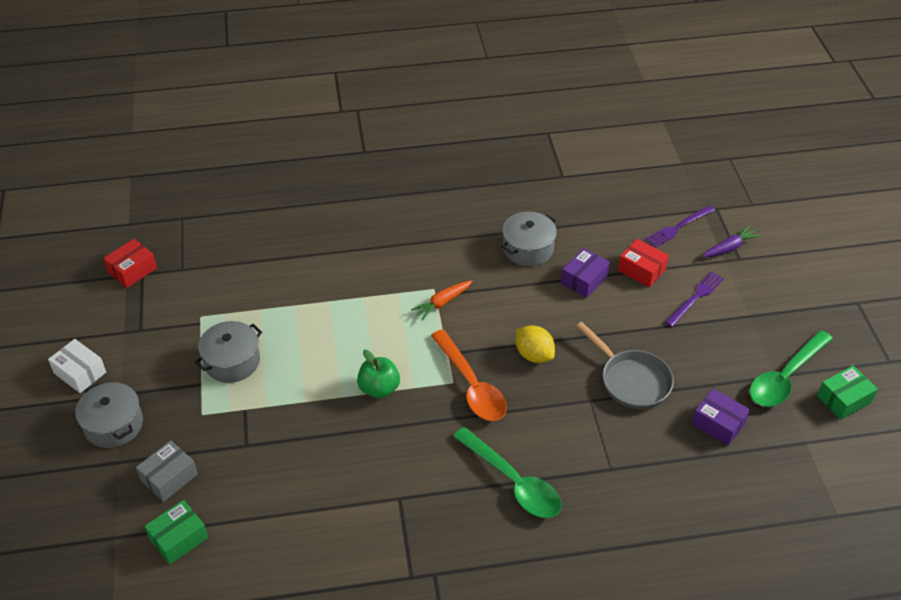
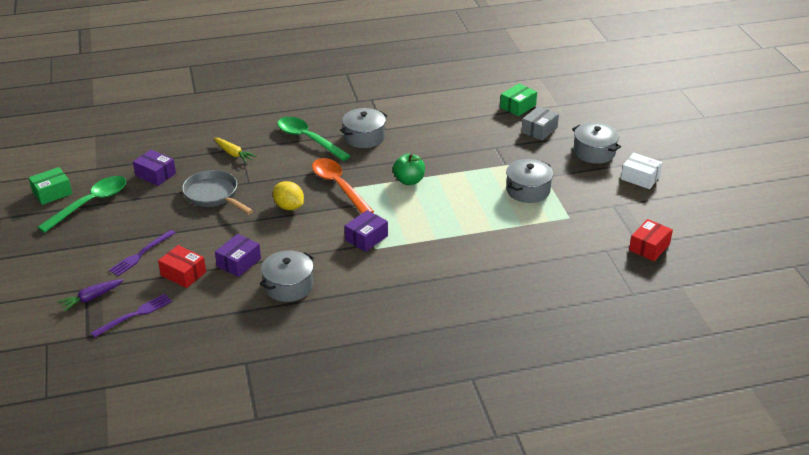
camera: 175 degrees right, 10 degrees down
orange carrot [411,280,472,321] -> purple box [345,210,388,252]
none -> yellow carrot [214,138,257,163]
none -> grey pot [340,108,388,148]

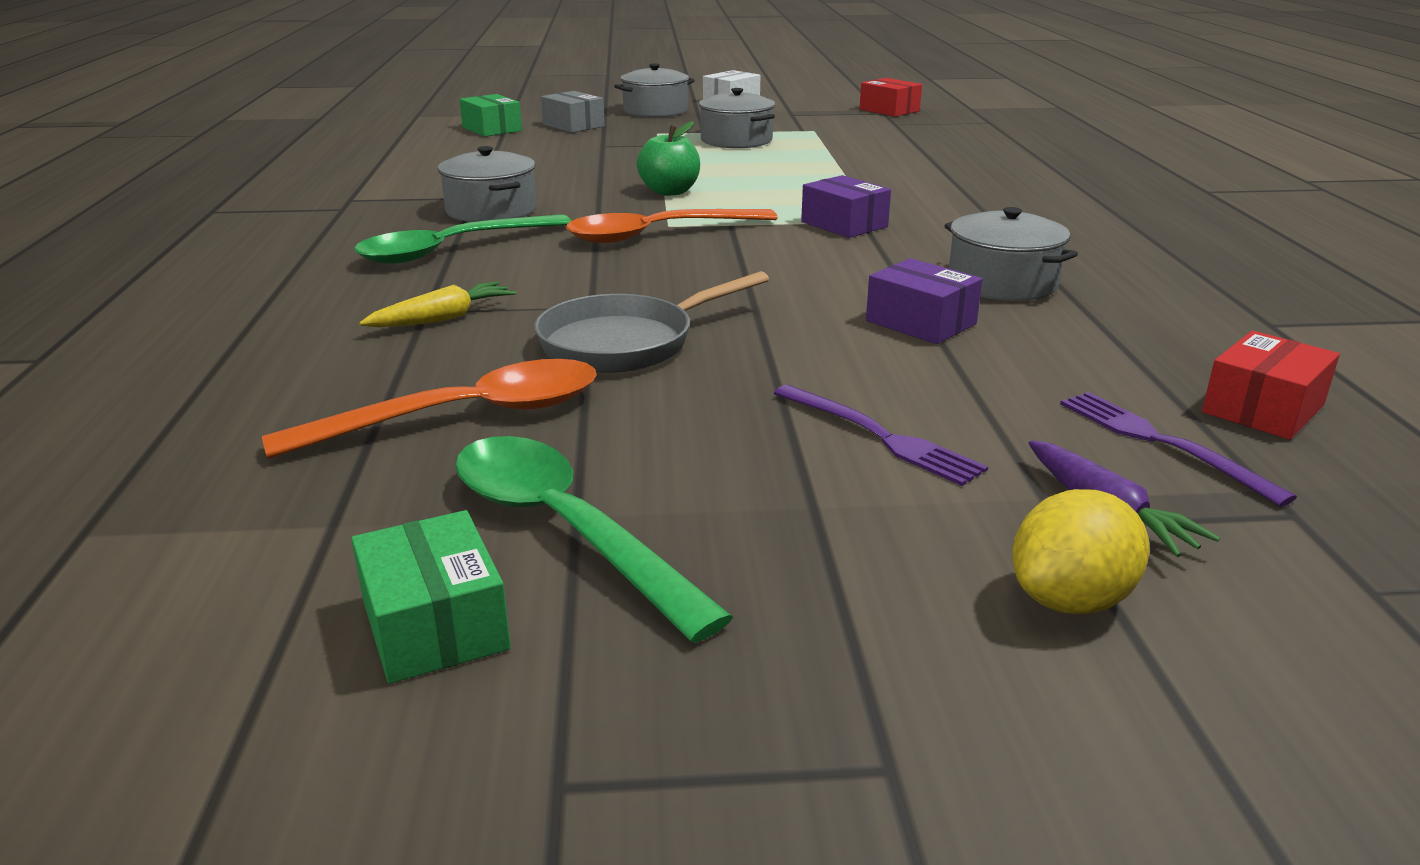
camera: 80 degrees left, 10 degrees down
purple box [133,150,176,186] -> orange spoon [262,359,597,459]
red box [158,245,206,288] -> red box moved to [1202,331,1340,440]
yellow lemon [273,181,304,210] -> yellow lemon moved to [1012,489,1150,614]

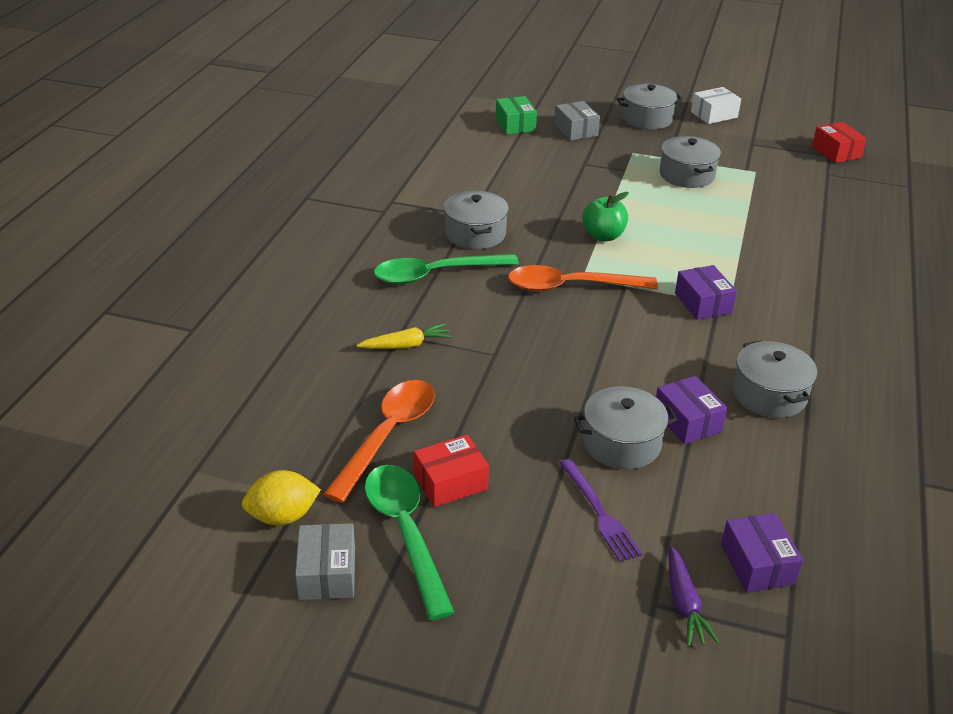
camera: 20 degrees right, 10 degrees up
orange spoon [262,359,597,459] -> orange spoon turned 60 degrees counterclockwise [323,380,435,503]
green box [351,510,511,684] -> grey box [295,523,355,600]
grey pan [534,271,769,373] -> none
yellow lemon [1012,489,1150,614] -> yellow lemon moved to [242,470,321,525]
purple fork [1060,392,1297,507] -> purple box [721,513,803,593]
red box [1202,331,1340,440] -> red box moved to [414,435,489,507]
none -> grey pot [574,386,677,469]

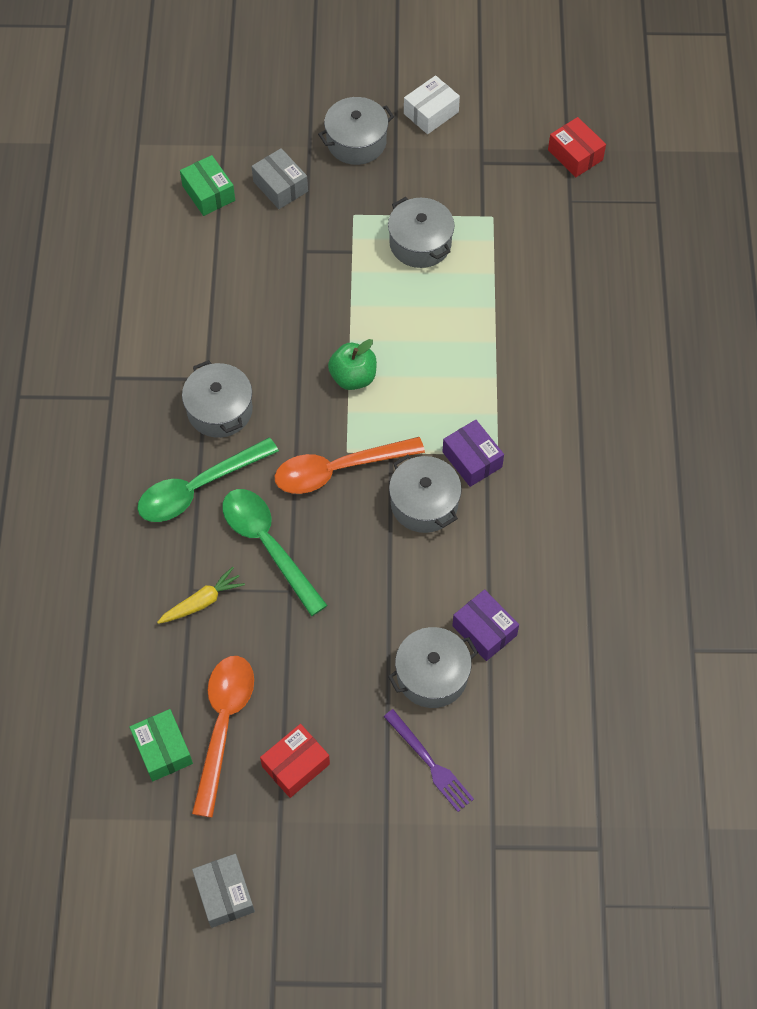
camera: 15 degrees left, 25 degrees up
yellow lemon [242,470,321,525] -> none
green spoon [365,465,455,620] -> green spoon moved to [222,489,328,616]
purple carrot [669,546,720,647] -> none
purple box [721,513,803,593] -> none
grey pot [733,341,817,418] -> grey pot moved to [389,455,462,533]
none -> green box [129,709,193,782]

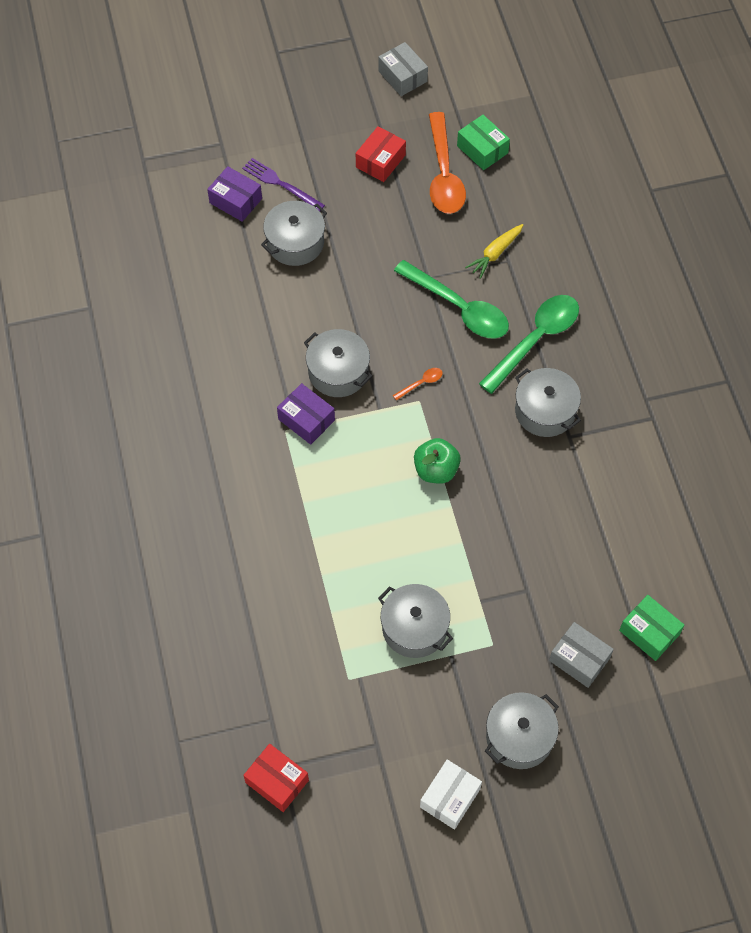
camera: 165 degrees right, 0 degrees up
orange spoon [275,437,425,494] -> orange spoon [393,368,442,400], size x0.41
purple box [452,589,519,661] -> purple box moved to [207,166,262,222]

